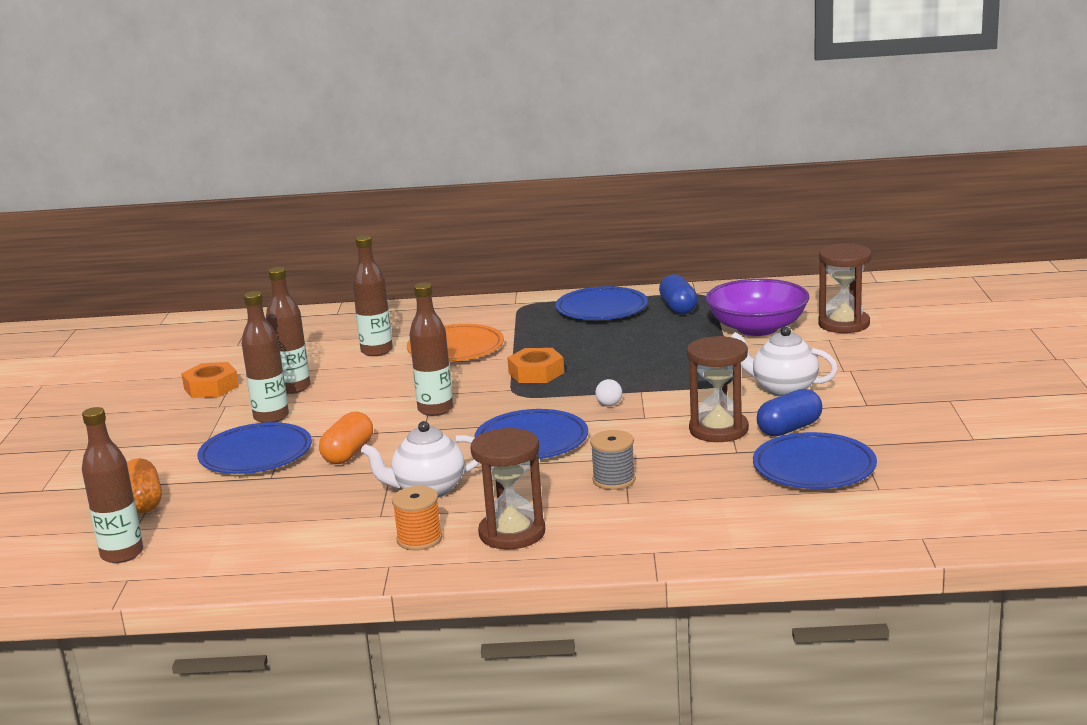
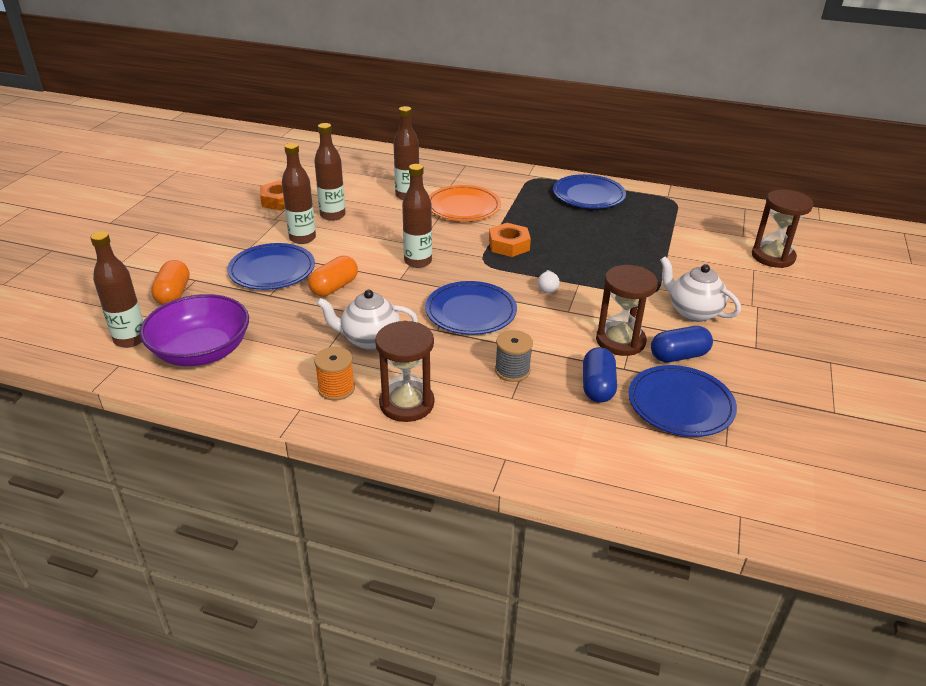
camera: 15 degrees right, 15 degrees up
blue capsule [659,274,698,314] -> blue capsule moved to [583,347,617,403]
purple bowl [706,279,810,336] -> purple bowl moved to [140,294,249,366]

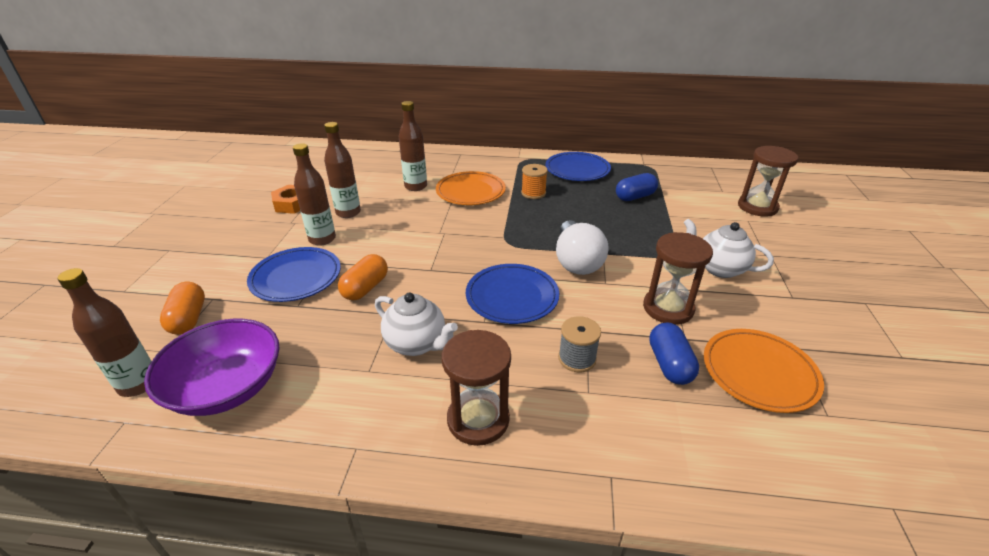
camera: 10 degrees left, 0 degrees up
orange spool [314,347,355,401] -> orange spool moved to [521,164,548,199]
white teapot [316,290,418,350] -> white teapot turned 135 degrees counterclockwise [375,292,458,356]
brown bottle [402,164,432,268] -> none
orange nut [489,223,531,257] -> none
white light bulb [538,270,560,293] -> white light bulb [556,220,609,275], size x2.34
blue plate [629,365,737,437] -> orange plate [704,329,824,413]
blue capsule [651,326,713,362] -> blue capsule moved to [616,173,658,201]

